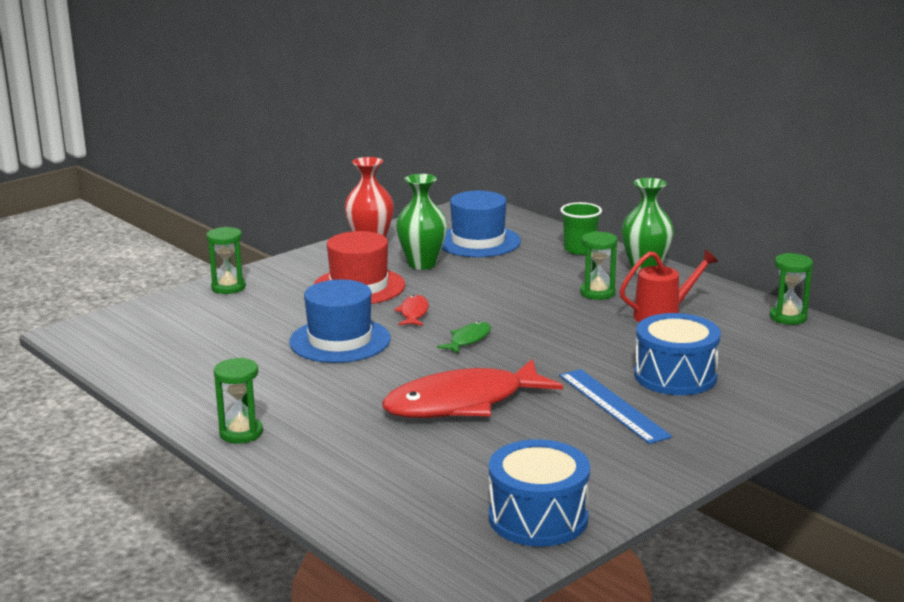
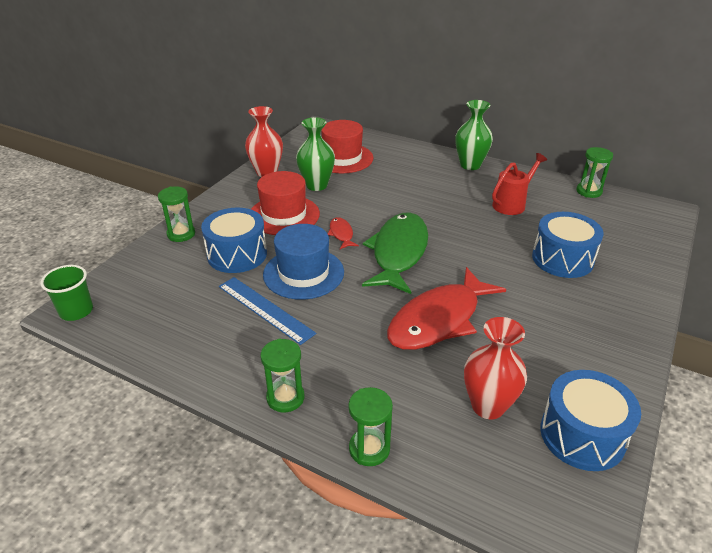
camera: 20 degrees left, 15 degrees up
green fish [437,321,491,354] -> green fish [362,213,428,294], size x2.31
blue hat [441,191,521,257] -> red hat [321,120,373,173]
blue ruler [559,369,672,444] -> blue ruler moved to [219,277,316,345]
green cup [560,202,602,255] -> green cup moved to [40,265,93,321]
green hourglass [580,231,618,300] -> green hourglass moved to [348,387,393,466]
none -> blue drum [201,208,267,273]
none -> red vase [464,317,527,419]

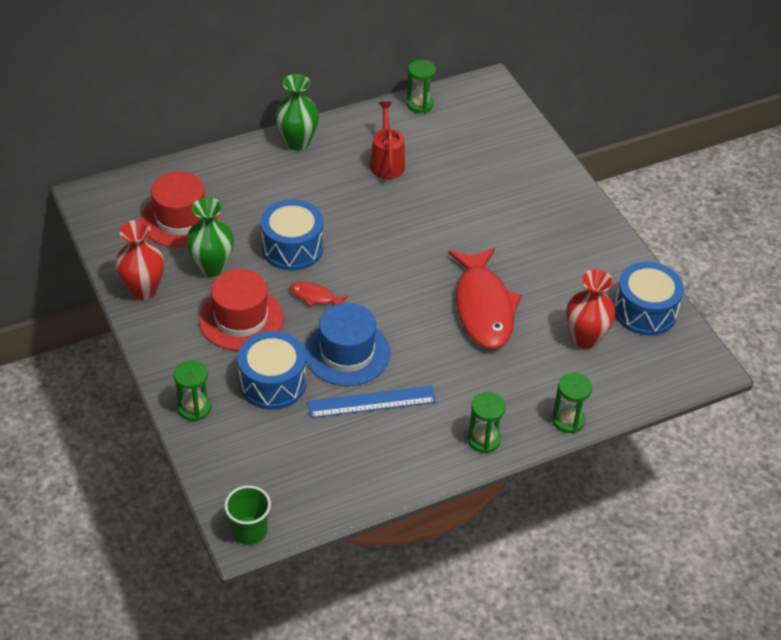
camera: 55 degrees left, 10 degrees up
green fish [362,213,428,294] -> none
blue drum [532,212,604,278] -> blue drum moved to [261,199,323,271]

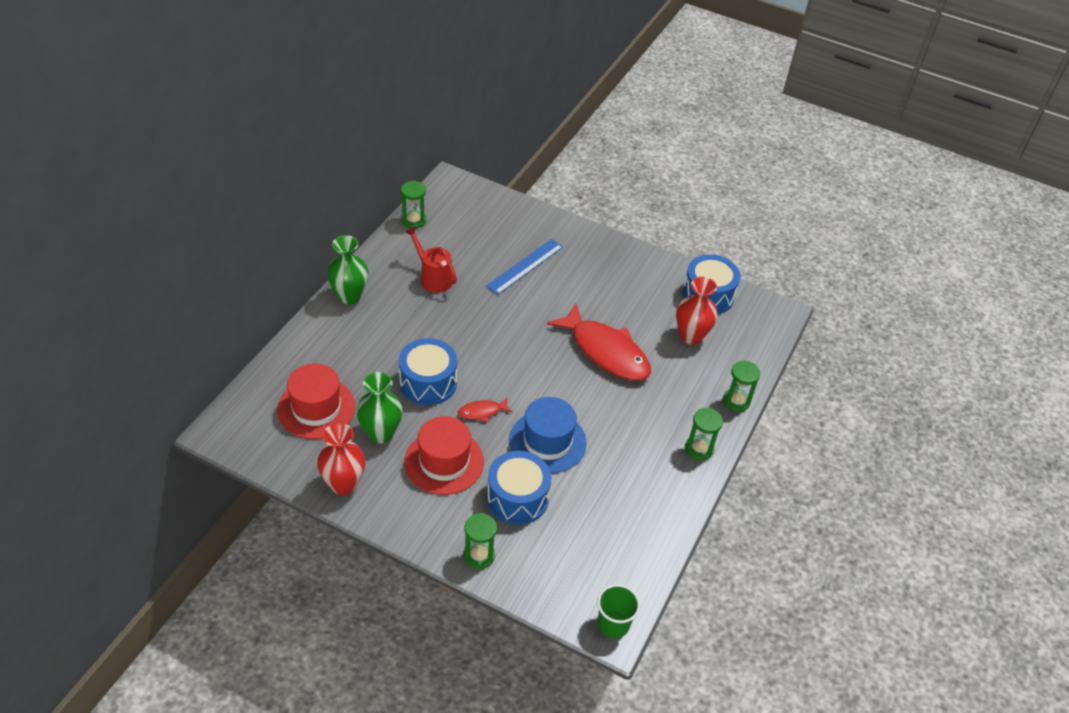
camera: 40 degrees left, 0 degrees up
blue ruler [307,386,436,418] -> blue ruler moved to [486,239,563,295]

